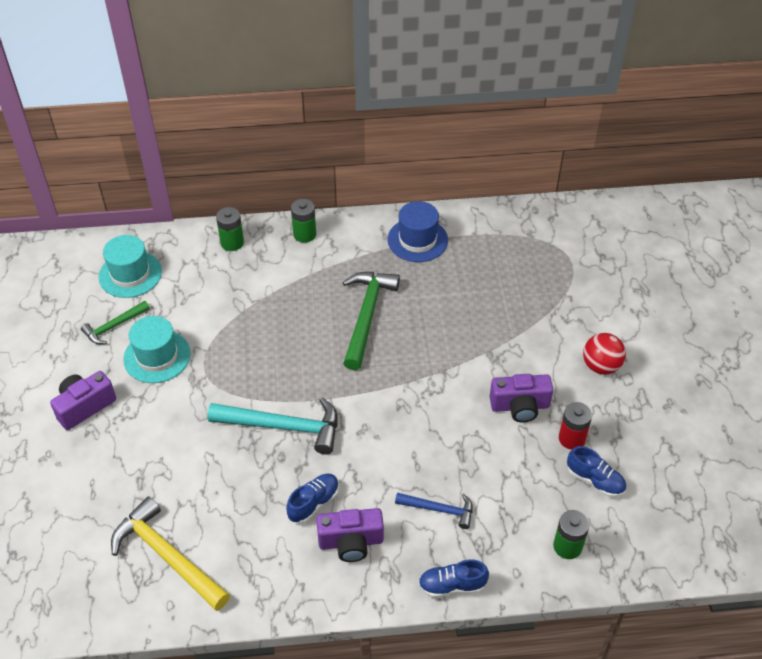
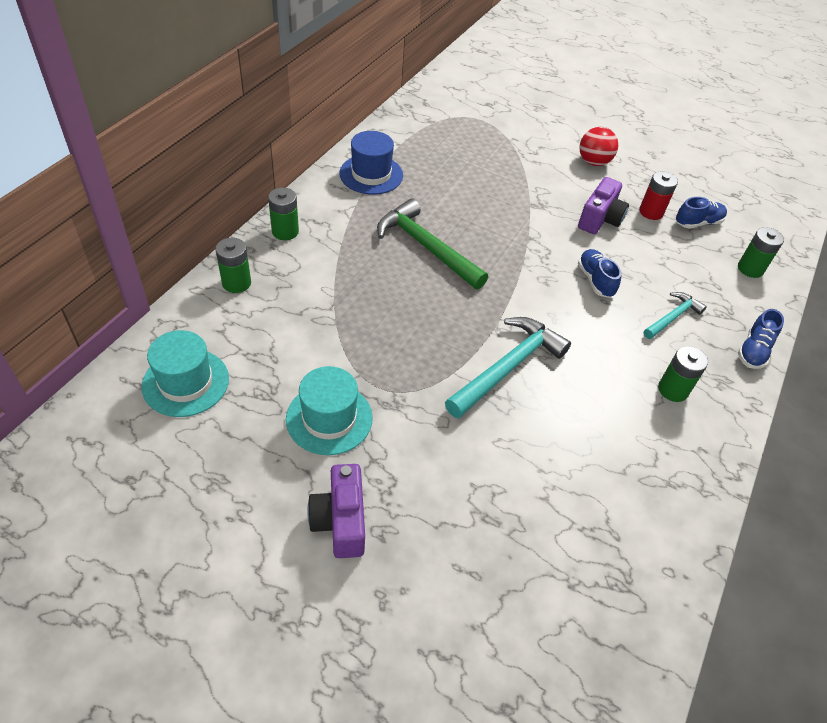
camera: 60 degrees left, 0 degrees up
green hammer [81,301,150,344] -> none
yellow hammer [111,496,230,611] -> none
blue shoe [286,474,339,523] -> blue shoe moved to [578,249,621,298]
purple camera [316,508,384,562] -> green battery [658,346,708,402]
blue hammer [395,493,472,529] -> turquoise hammer [644,292,707,339]

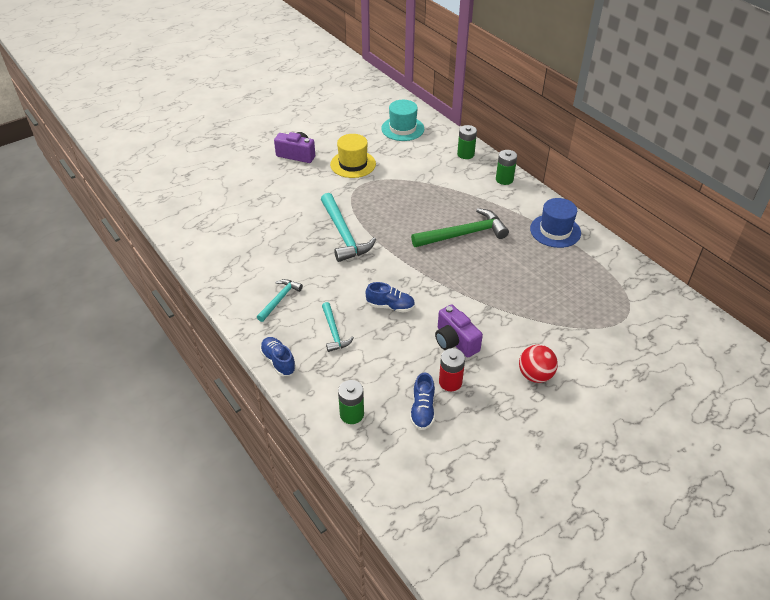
camera: 120 degrees right, 5 degrees down
turquoise hat [286,366,373,455] -> yellow hat [330,134,376,178]
green battery [658,346,708,402] -> turquoise hammer [257,279,303,322]

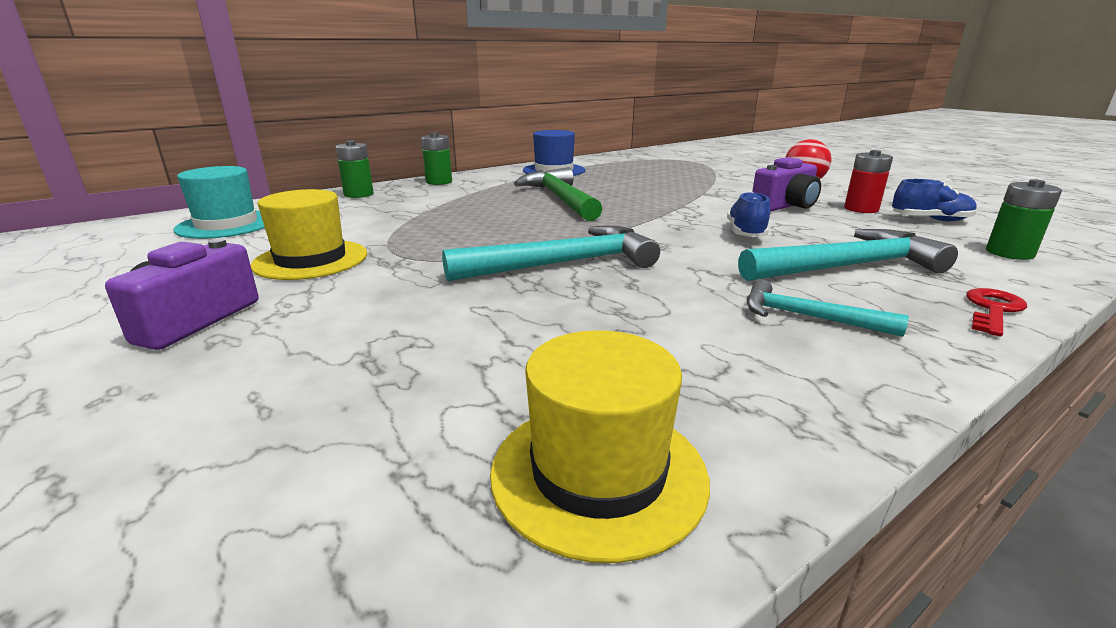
camera: 90 degrees left, 20 degrees down
blue shoe [260,337,296,376] -> red key [966,288,1027,337]
turquoise hammer [322,302,354,352] -> turquoise hammer [738,229,958,281], size x1.77
none -> yellow hat [490,330,710,563]

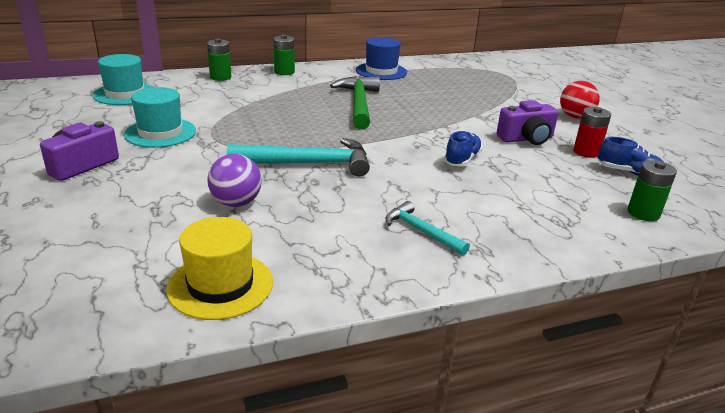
camera: 15 degrees right, 5 degrees up
yellow hat [251,189,367,280] -> turquoise hat [124,87,196,148]
turquoise hammer [738,229,958,281] -> none
red key [966,288,1027,337] -> none
none -> purple ball [208,154,262,207]

